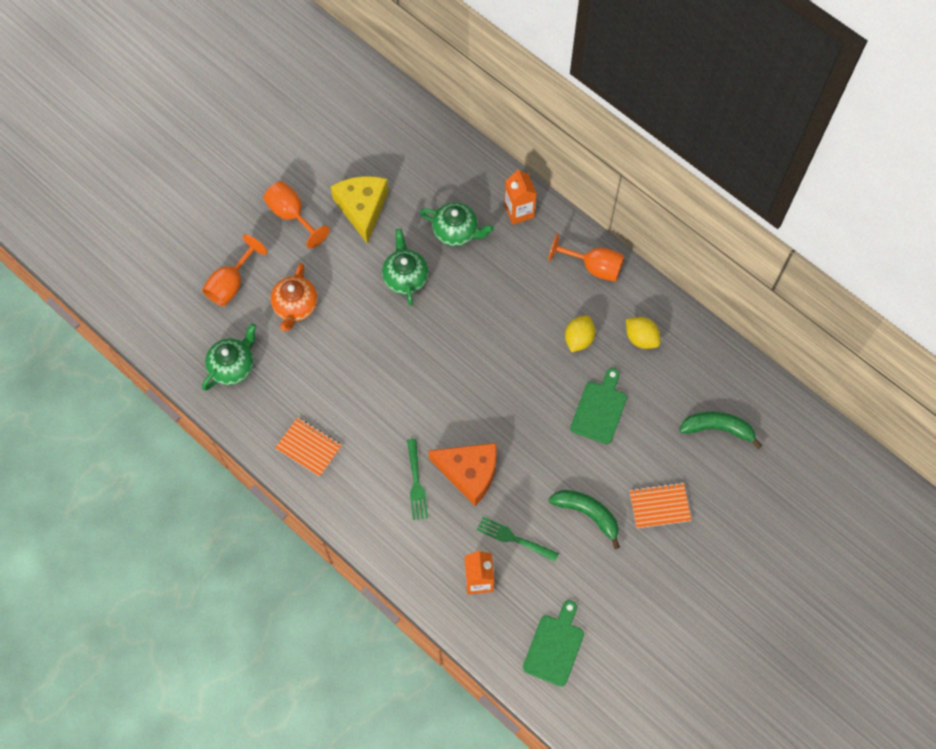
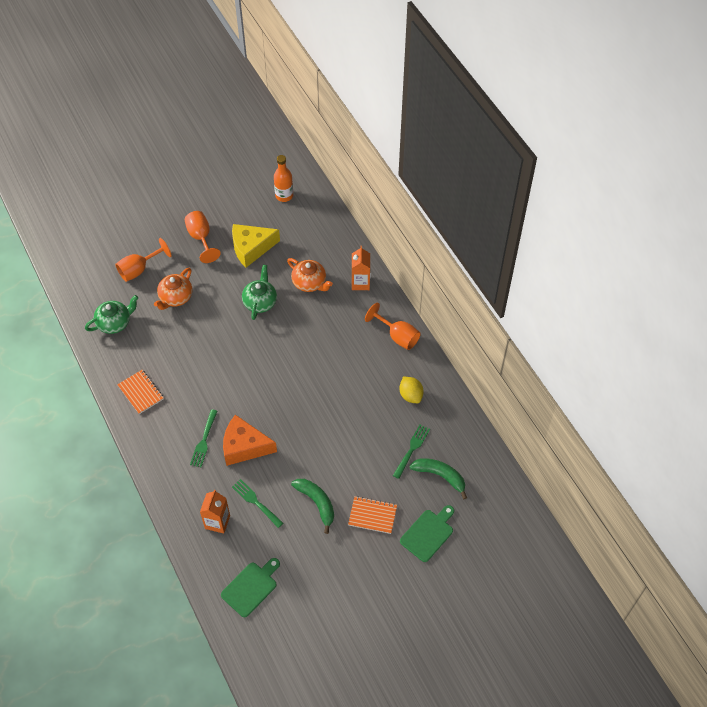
camera: 20 degrees right, 10 degrees down
yellow cheese [330,176,389,244] -> yellow cheese turned 120 degrees counterclockwise [232,224,280,267]
green teapot [420,202,494,246] -> orange teapot [287,258,333,292]
orange cheese [428,443,497,506] -> orange cheese turned 150 degrees clockwise [223,415,277,466]
yellow lemon [565,315,595,352] -> none
green cutting board [570,368,627,444] -> green cutting board moved to [400,505,454,562]
none -> orange bottle [274,155,293,202]
none -> green fork [393,424,430,479]

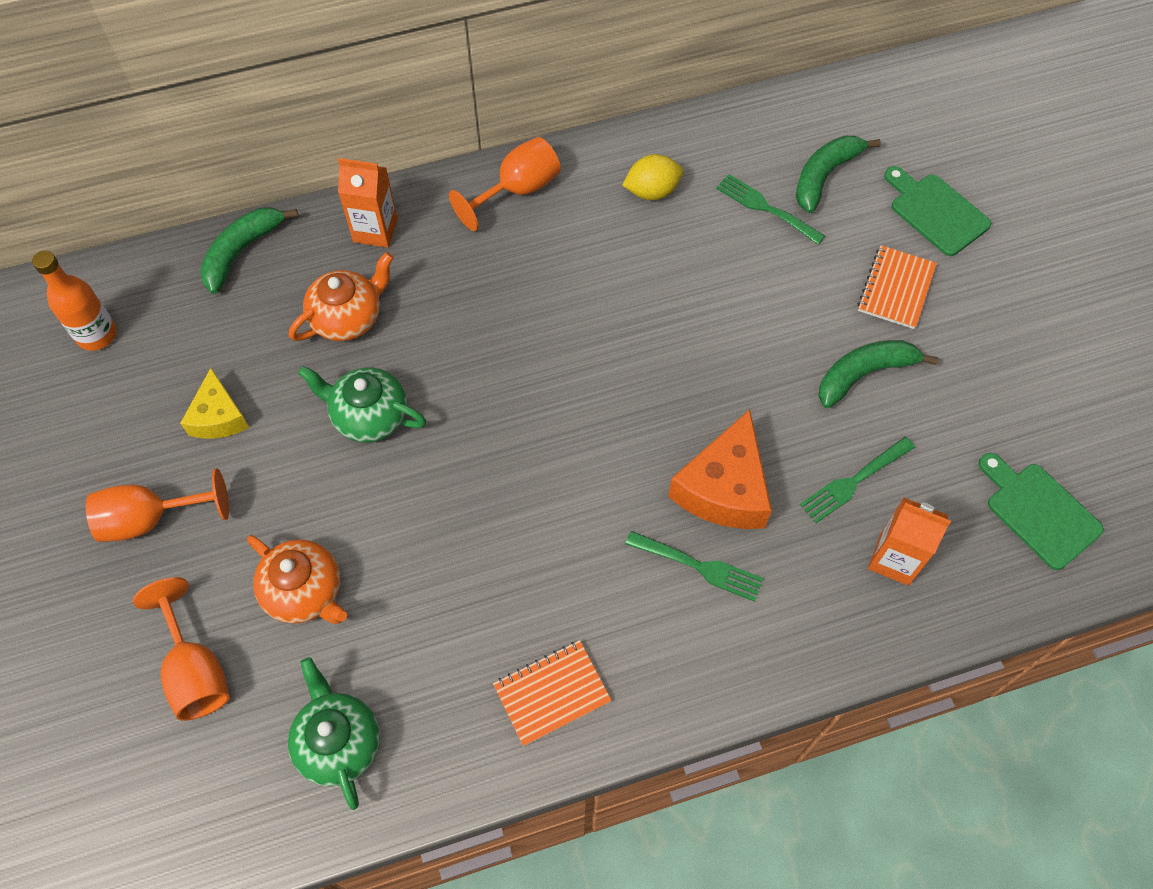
camera: 80 degrees left, 5 degrees up
yellow cheese [232,224,280,267] -> yellow cheese [180,368,249,439], size x0.62
none -> green banana [200,207,298,294]

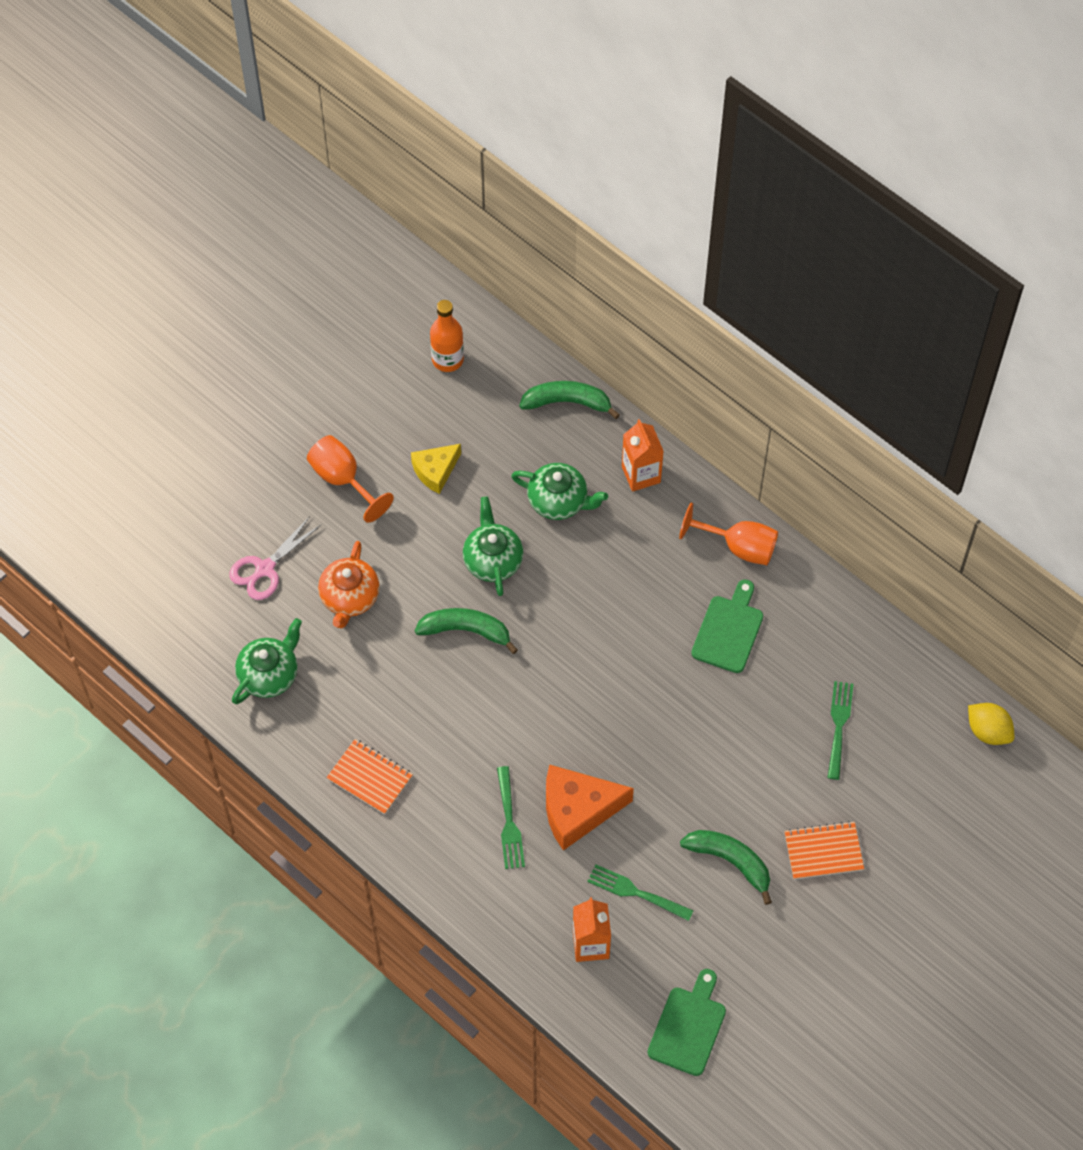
camera: 60 degrees right, 0 degrees up
orange goblet [133,577,230,721] -> pink scissors [229,516,321,600]
orange teapot [289,252,394,341] -> green teapot [511,463,608,520]
yellow lemon [622,154,683,200] -> yellow lemon moved to [968,703,1014,745]
green banana [796,136,881,213] -> green banana moved to [415,608,518,654]
green cutting board [884,166,991,256] -> green cutting board moved to [691,579,763,673]

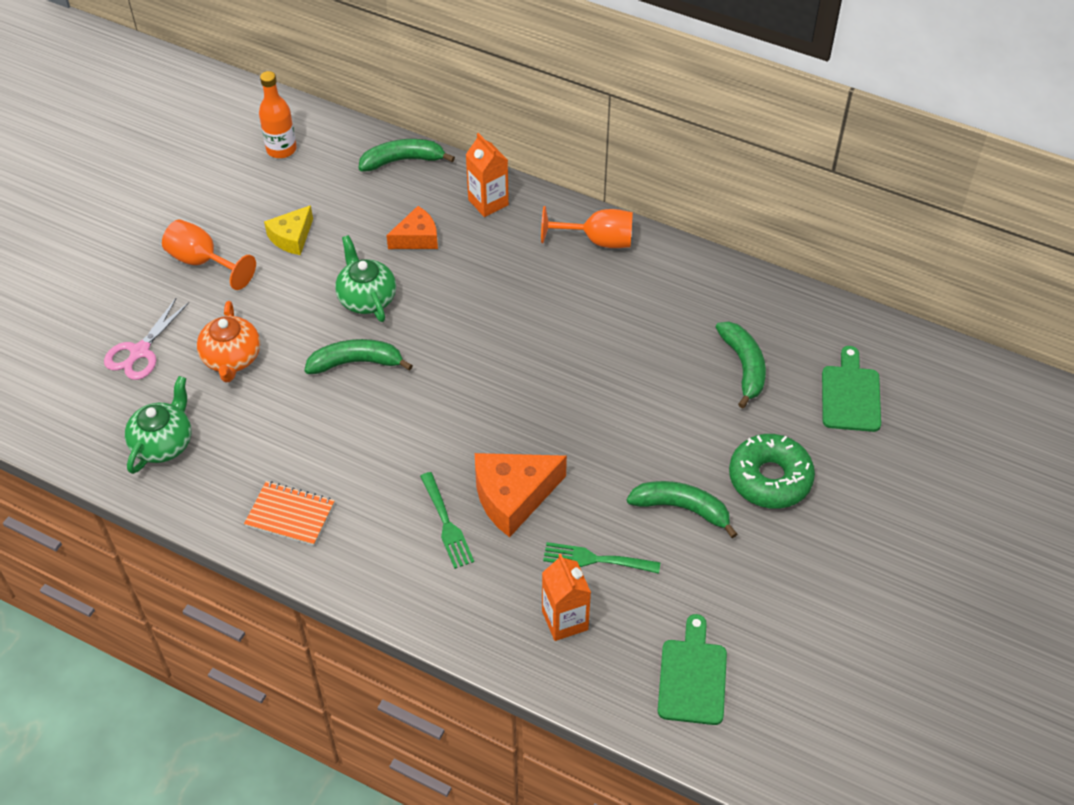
camera: 15 degrees left, 10 degrees down
green teapot [511,463,608,520] -> orange cheese [386,206,438,249]
green cutting board [691,579,763,673] -> green cutting board moved to [822,346,881,432]
orange notebook [784,821,864,879] -> green donut [729,434,815,509]
green fork [827,681,853,780] -> green banana [715,322,766,409]
yellow lemon [968,703,1014,745] -> none

